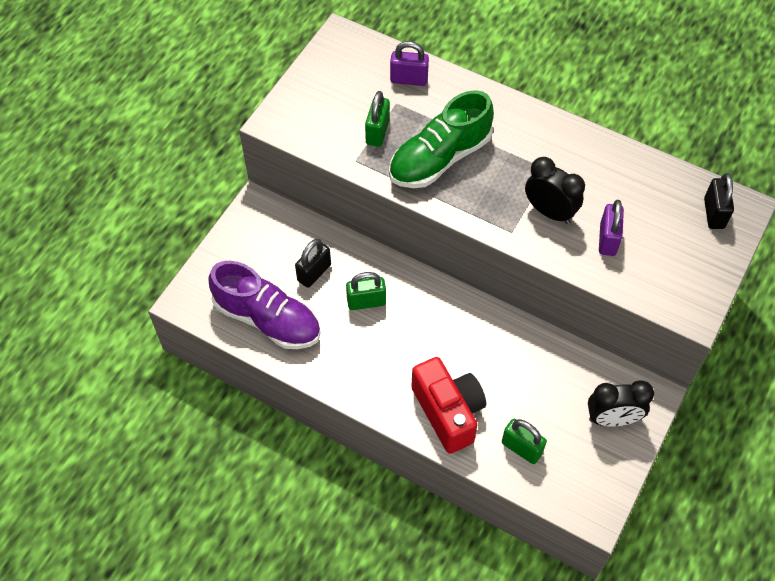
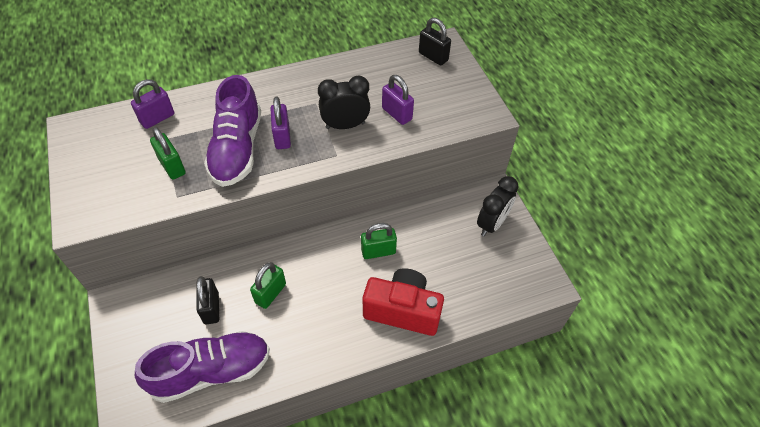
camera: 50 degrees left, 5 degrees down
green shoe [389,90,494,188] -> purple shoe [204,75,261,187]
green padlock [502,419,547,464] -> green padlock moved to [361,223,397,259]
none -> purple padlock [270,97,291,149]

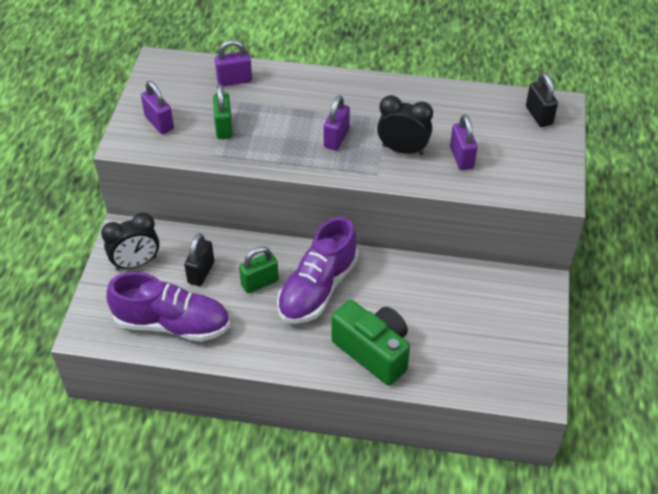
camera: 30 degrees right, 5 degrees down
purple shoe [204,75,261,187] -> purple shoe moved to [277,217,358,324]
green padlock [361,223,397,259] -> none
red camera [362,268,444,336] -> green camera [331,300,410,386]
black clock [477,176,519,236] -> black clock moved to [101,212,159,271]
none -> purple padlock [141,81,174,134]

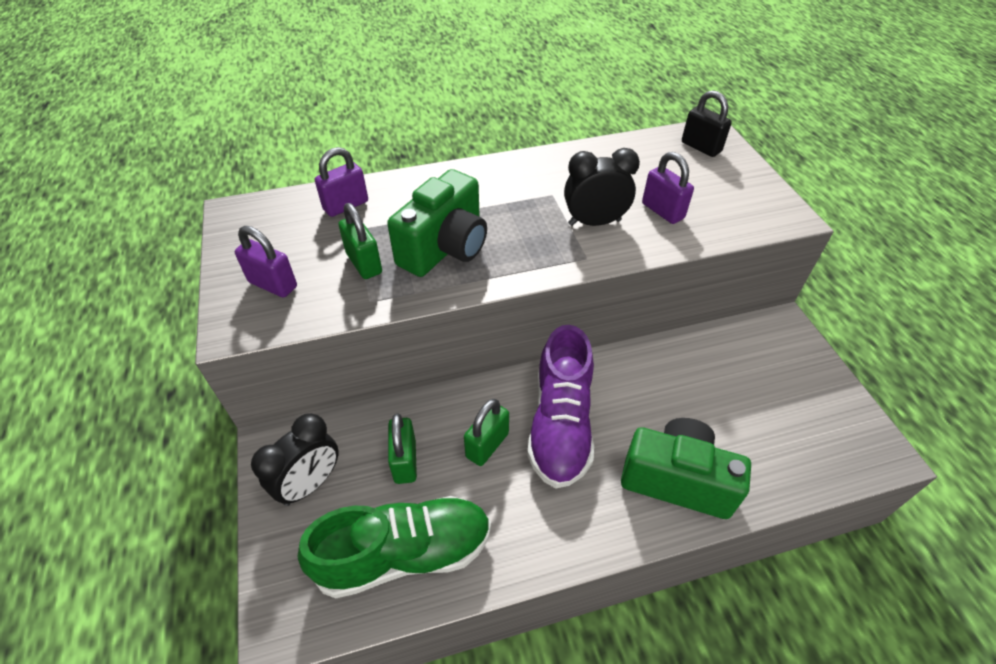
camera: 25 degrees left, 0 degrees up
purple shoe [106,272,230,342] -> green shoe [297,496,491,598]
black padlock [184,233,214,286] -> green padlock [388,413,417,484]
purple padlock [324,95,350,150] -> none
none -> green camera [387,169,487,277]

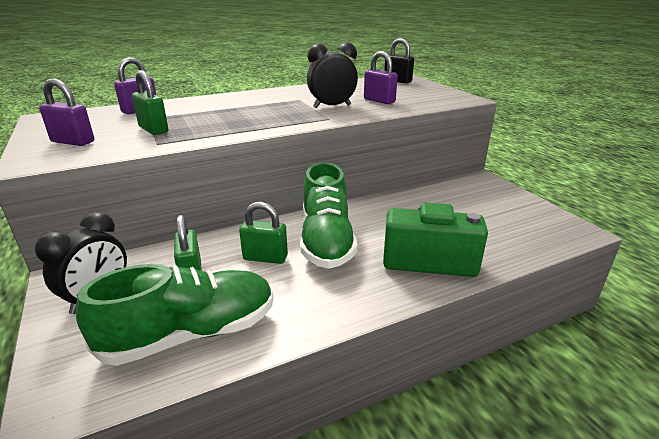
camera: 10 degrees left, 20 degrees down
green camera [387,169,487,277] -> none
green padlock [464,399,509,466] -> green padlock turned 75 degrees clockwise [239,202,288,264]
purple shoe [527,325,594,488] -> green shoe [300,162,357,269]

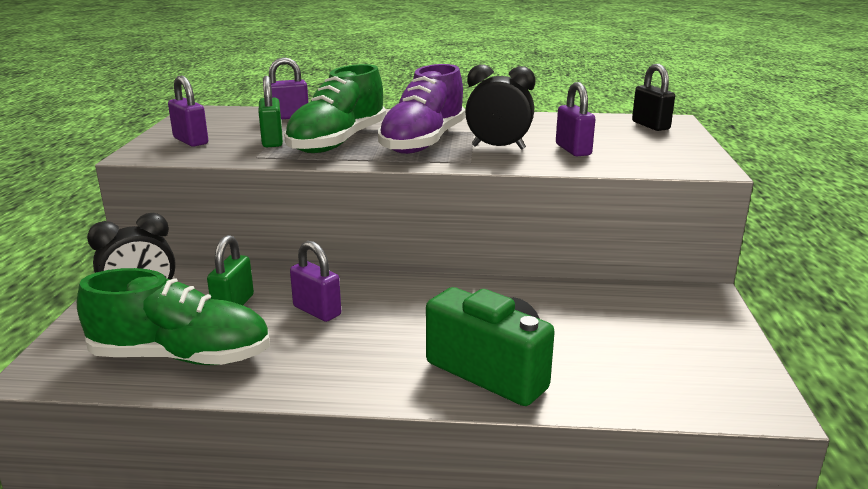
camera: 30 degrees right, 5 degrees down
green padlock [239,202,288,264] -> purple padlock [290,241,341,322]
green shoe [300,162,357,269] -> green shoe moved to [284,64,386,153]
none -> purple shoe [378,64,466,154]

